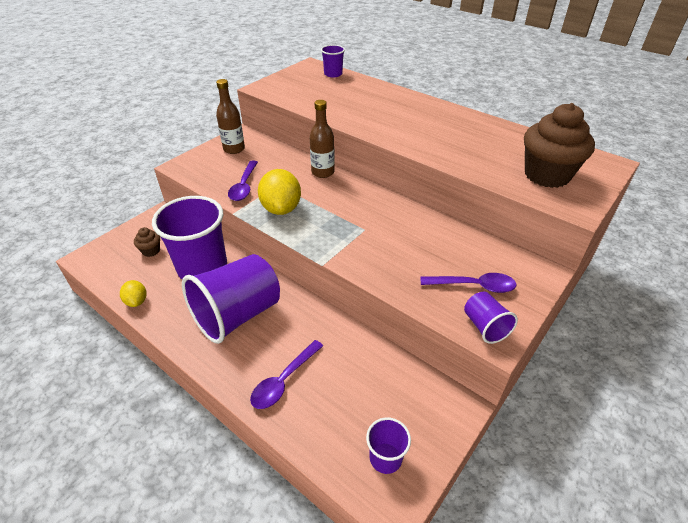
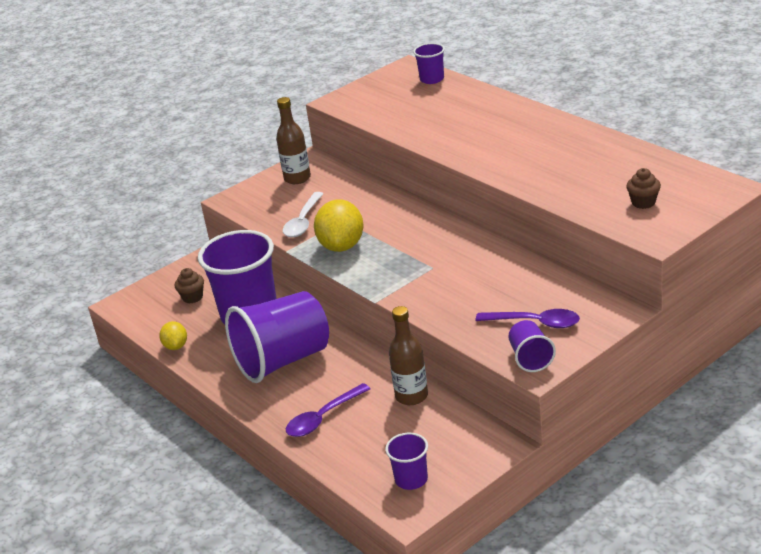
camera: 15 degrees right, 10 degrees down
purple spoon [228,160,258,201] -> white spoon [283,192,324,238]
brown bottle [309,100,335,178] -> brown bottle moved to [389,306,428,405]
brown cupcake [524,103,595,188] -> brown cupcake [626,168,661,209], size x0.44

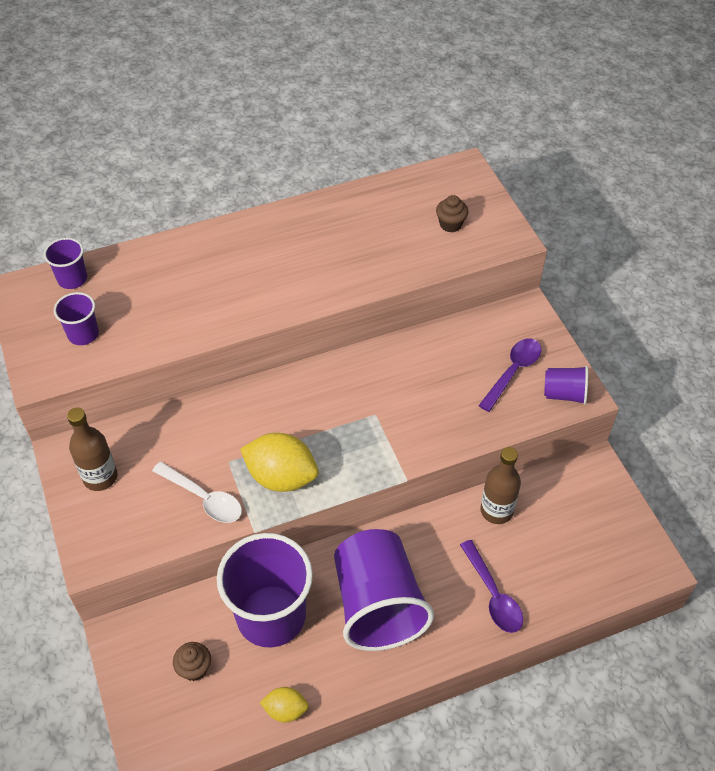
camera: 75 degrees left, 20 degrees up
purple cup [385,433,428,490] -> purple cup moved to [54,292,99,345]

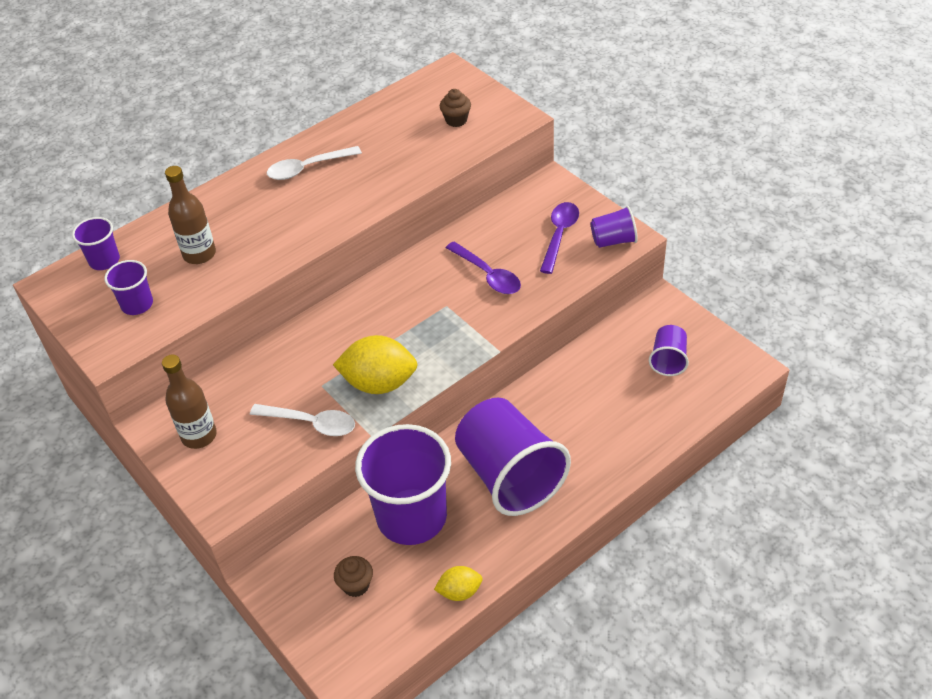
camera: 15 degrees left, 5 degrees down
purple spoon [460,540,523,633] -> purple spoon moved to [446,242,521,294]
brown bottle [480,447,521,524] -> brown bottle moved to [165,166,216,264]
none -> white spoon [267,146,362,180]
none -> purple cup [649,325,689,376]

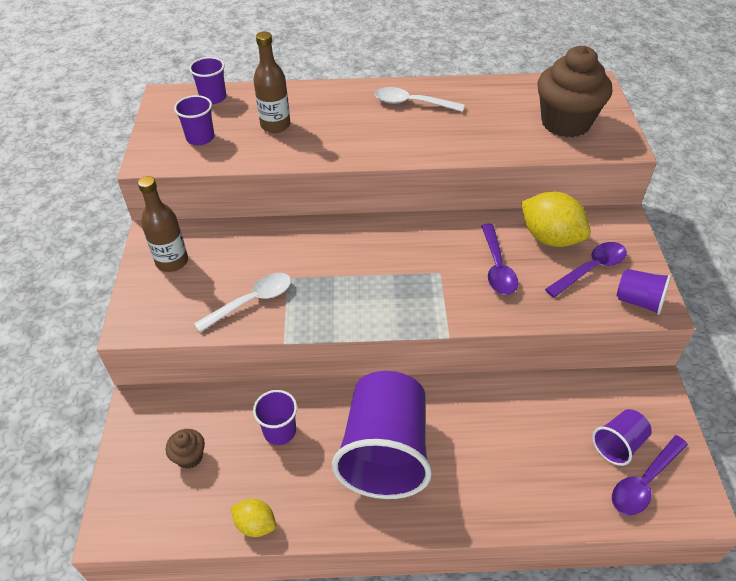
camera: 35 degrees right, 0 degrees up
white spoon [250,404,355,436] -> white spoon turned 90 degrees counterclockwise [194,273,291,332]
yellow lemon [333,335,418,394] -> yellow lemon moved to [521,191,591,247]
purple cup [355,424,451,545] -> purple cup [253,390,297,445], size x0.47
brown cupcake [440,89,471,127] -> brown cupcake [537,46,612,138], size x2.25
none -> purple spoon [612,435,688,515]

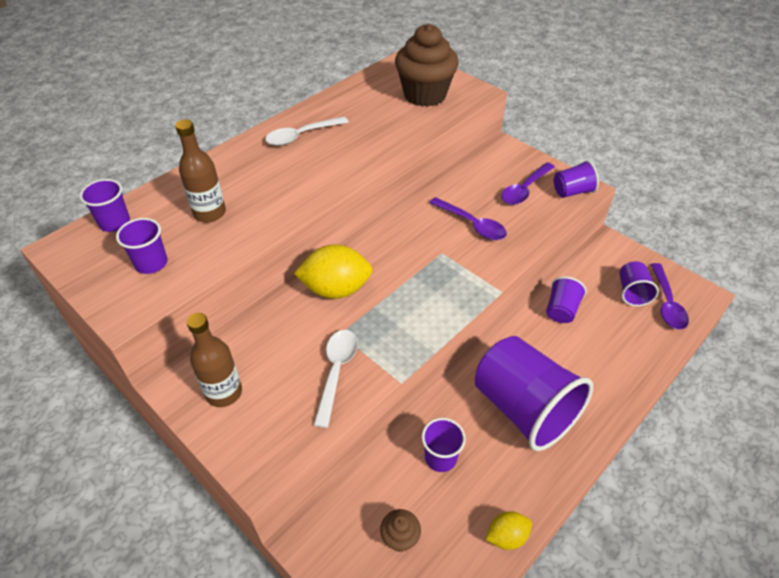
camera: 45 degrees left, 0 degrees up
yellow lemon [521,191,591,247] -> yellow lemon moved to [294,244,373,299]
purple spoon [545,242,627,298] -> purple spoon turned 150 degrees counterclockwise [501,162,555,205]
none -> purple cup [546,276,587,323]

